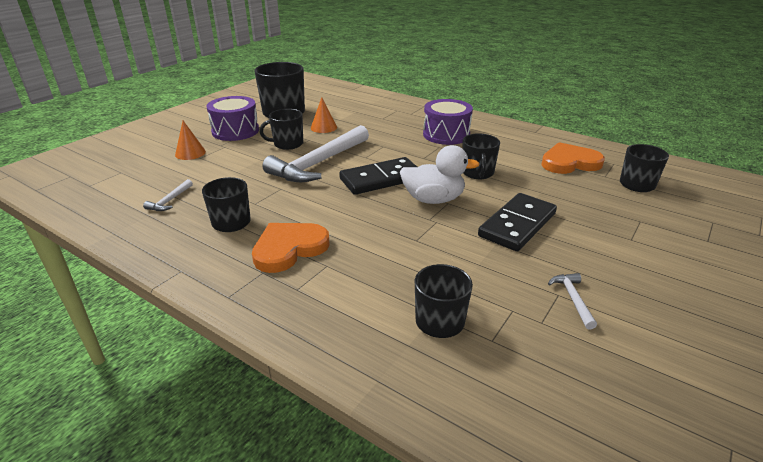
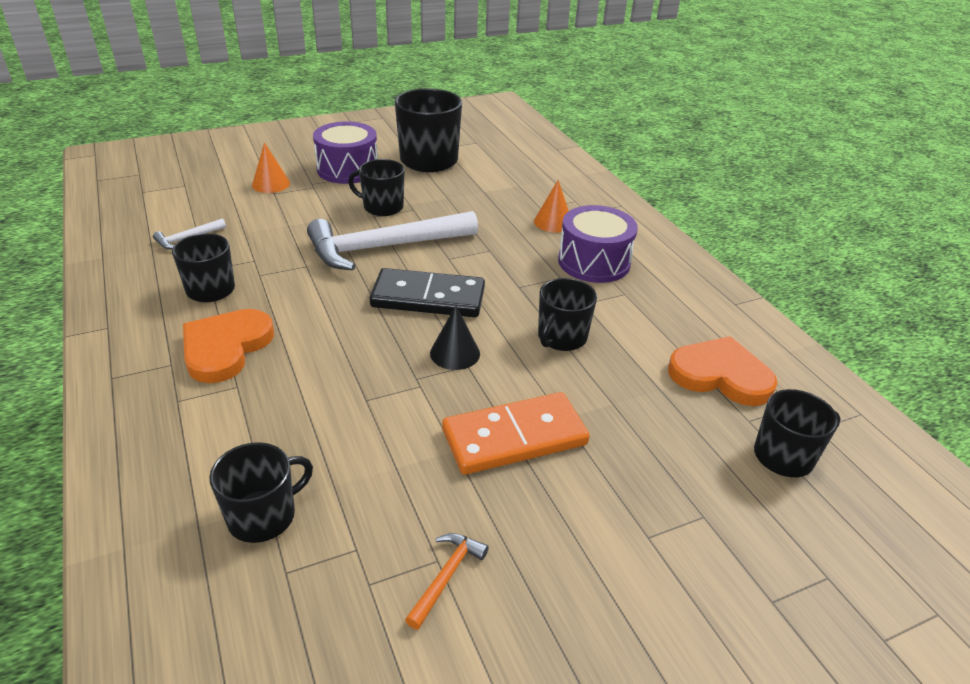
camera: 30 degrees right, 5 degrees up
orange heart [252,223,330,273] -> orange heart turned 60 degrees counterclockwise [183,309,274,383]
orange cone [311,97,337,133] -> orange cone moved to [534,180,569,233]
white duck [400,145,479,204] -> black cone [430,305,480,370]
black domino [478,193,557,251] -> orange domino [442,392,590,475]
white hammer [548,273,597,329] -> orange hammer [405,533,489,630]

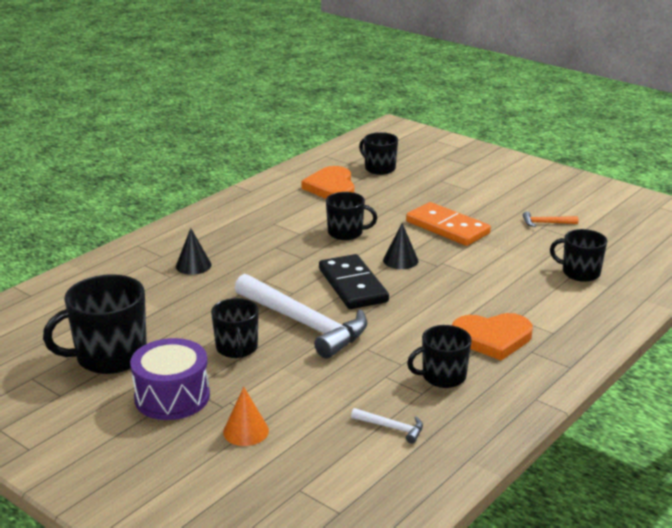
camera: 115 degrees left, 10 degrees down
orange cone [534,180,569,233] -> black cone [176,228,211,275]
purple drum [558,205,638,283] -> none

